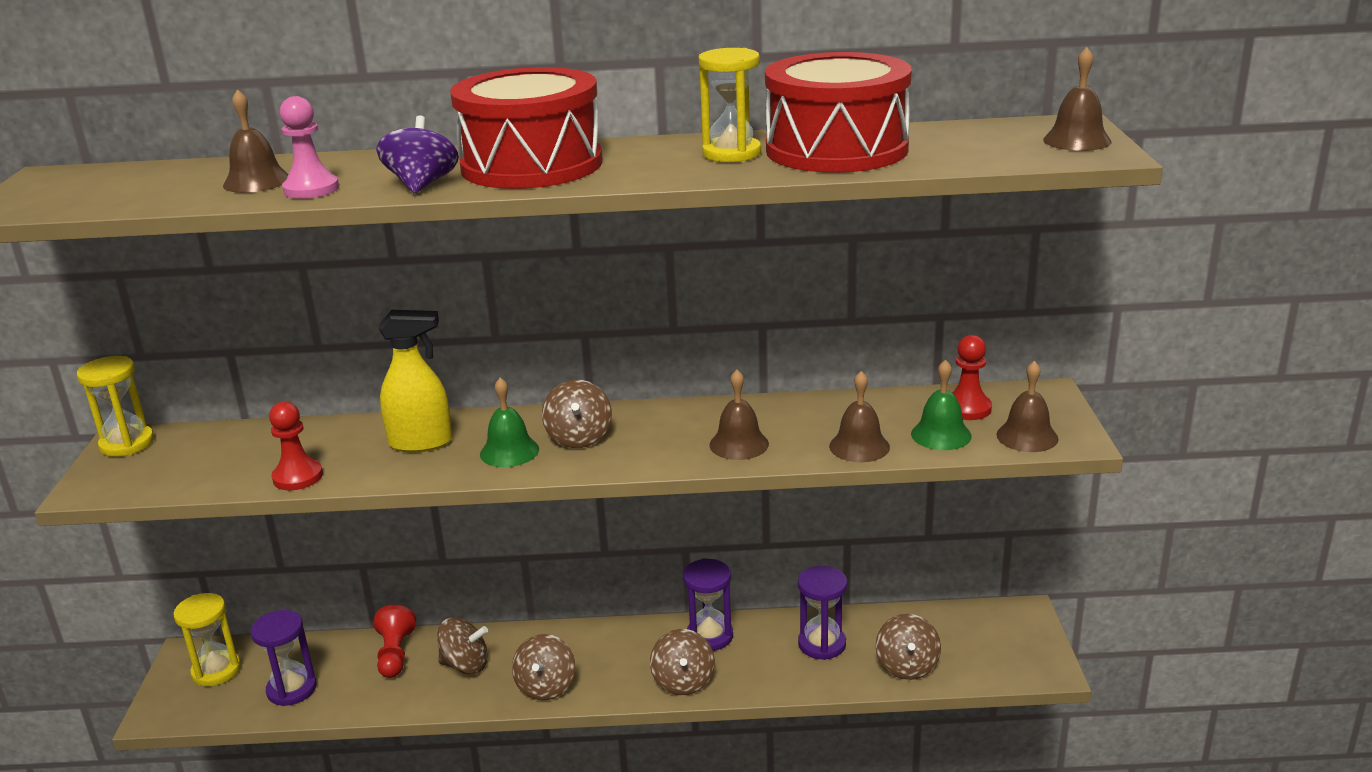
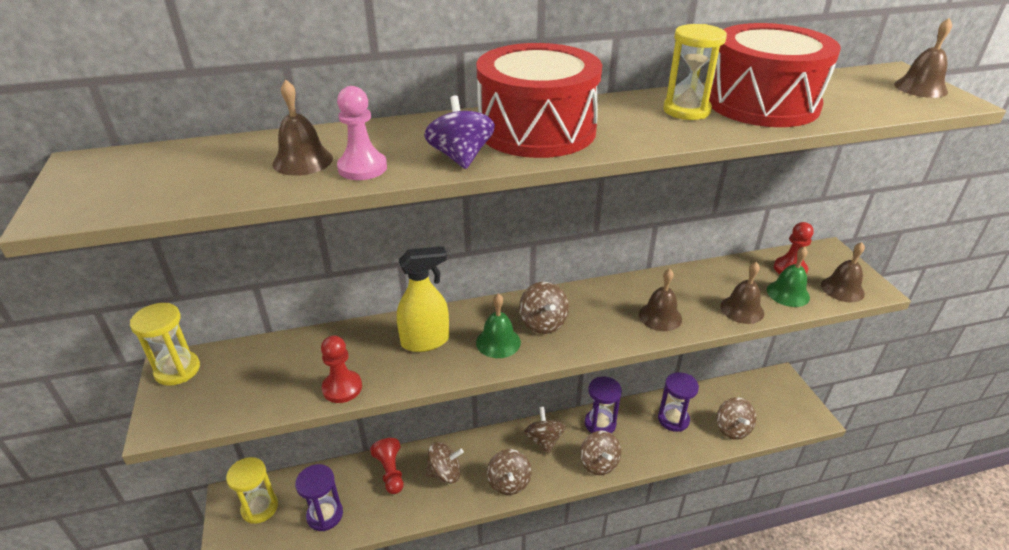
camera: 15 degrees left, 10 degrees up
none -> brown spinning top [524,407,566,454]

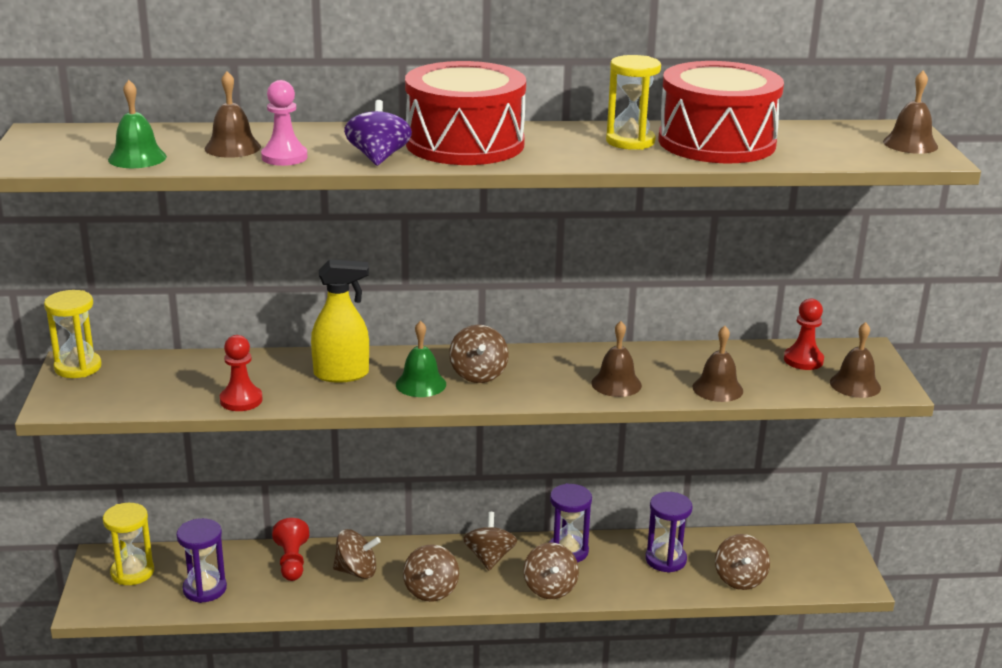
camera: 10 degrees right, 10 degrees down
green bell [767,246,810,307] -> green bell moved to [108,80,167,168]

